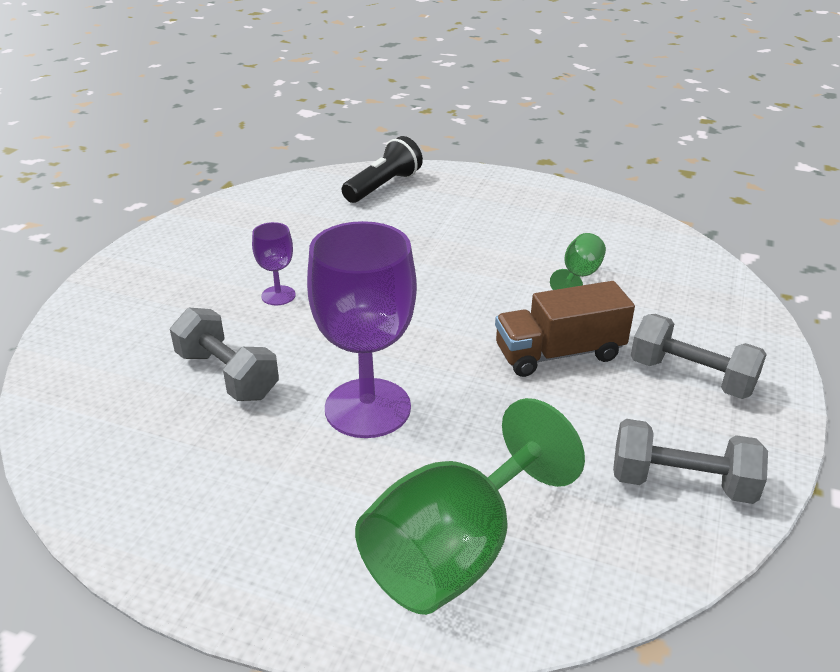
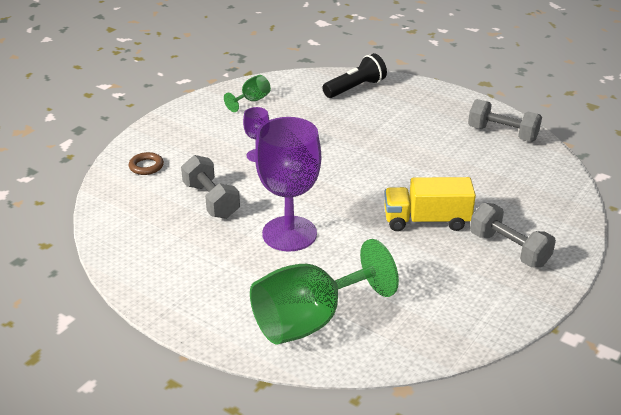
camera: 15 degrees right, 0 degrees up
brown truck [495,281,635,377] -> yellow truck [384,177,476,231]
green goblet [550,233,606,290] -> green goblet moved to [224,75,271,112]
grey dumbbell [613,419,768,504] -> grey dumbbell moved to [468,99,542,142]
none -> brown ring [129,152,164,175]

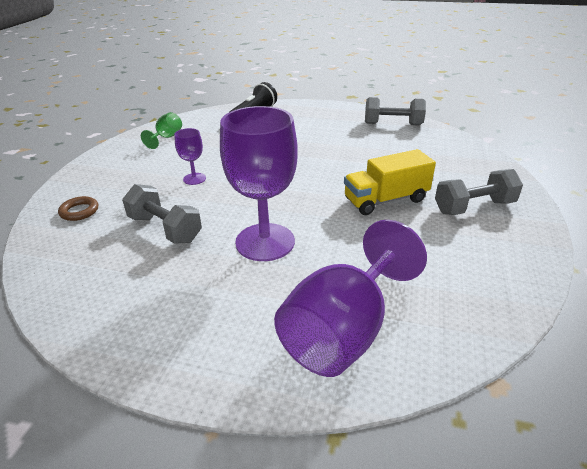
camera: 20 degrees left, 0 degrees up
green goblet [250,239,399,345] -> purple goblet [274,220,427,377]
grey dumbbell [470,203,556,267] -> grey dumbbell turned 45 degrees counterclockwise [435,169,523,215]

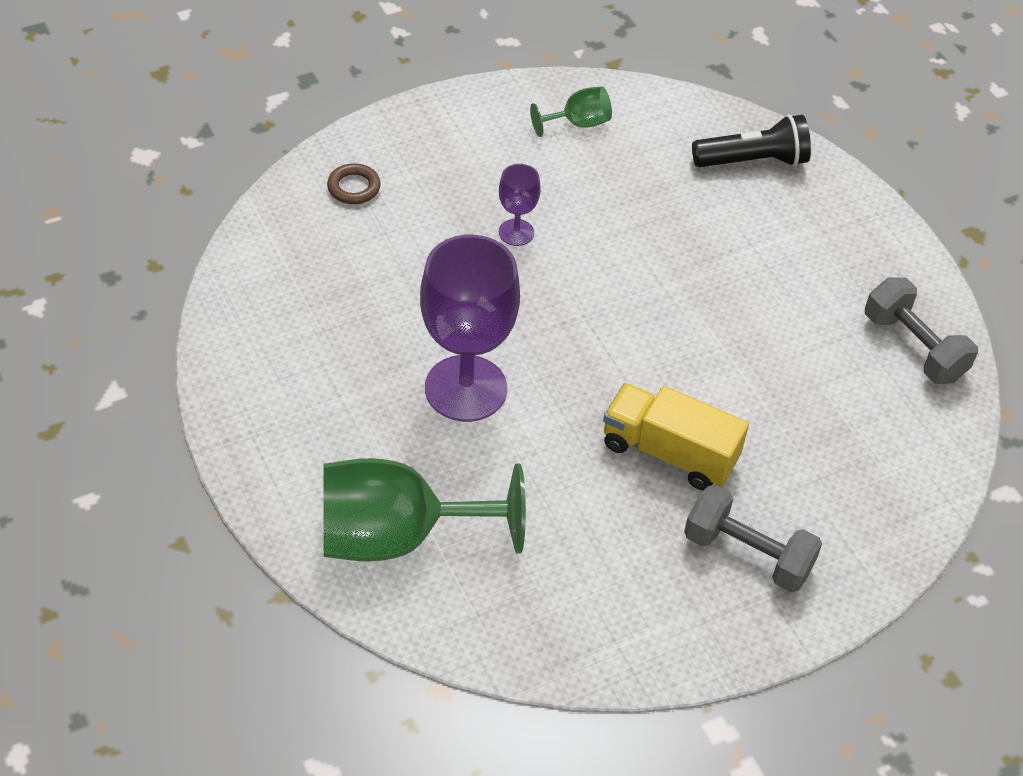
camera: 45 degrees right, 15 degrees up
grey dumbbell [122,184,202,244] -> none
purple goblet [274,220,427,377] -> green goblet [324,458,526,561]

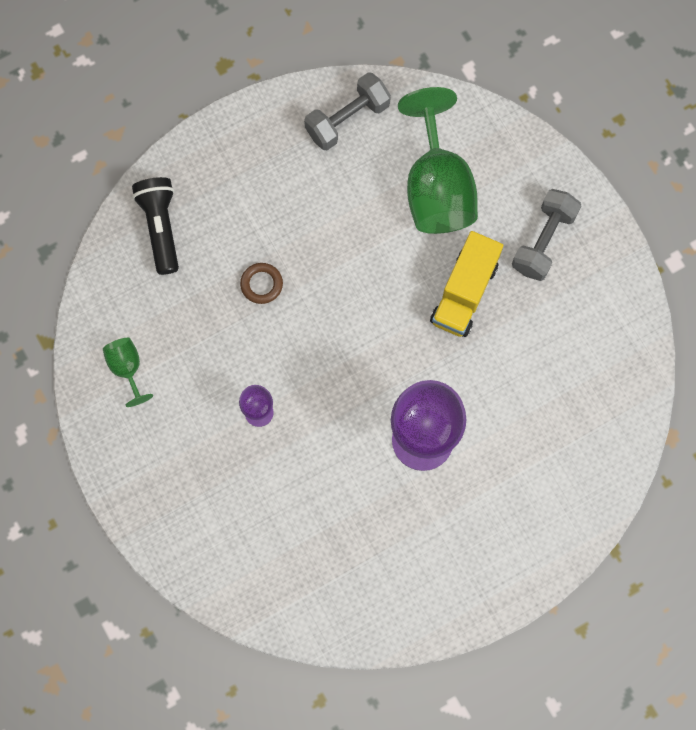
camera: 90 degrees left, 25 degrees up
green goblet [324,458,526,561] -> green goblet moved to [398,87,478,234]
brown ring [327,163,380,204] -> brown ring moved to [240,263,283,304]

